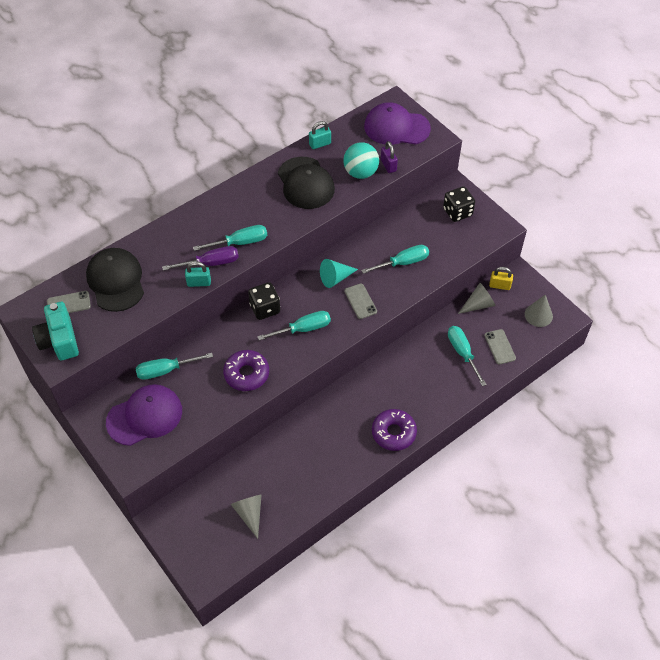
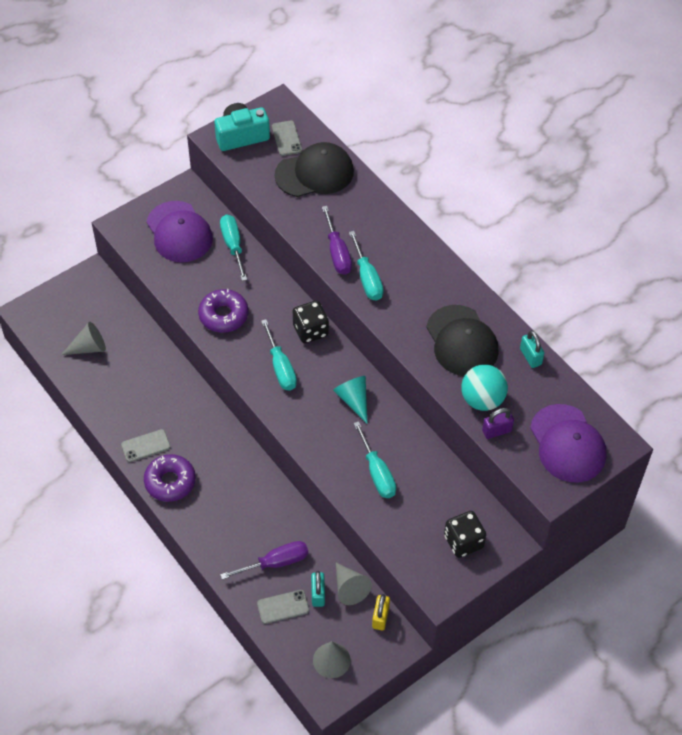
camera: 90 degrees right, 0 degrees up
turquoise padlock [185,261,211,287] -> turquoise padlock moved to [311,571,325,607]
black cap [278,157,335,209] -> black cap turned 90 degrees counterclockwise [426,305,499,376]
grey phone [344,284,377,319] -> grey phone moved to [121,429,171,462]
purple cap [364,102,431,145] -> purple cap turned 150 degrees clockwise [530,404,607,483]
turquoise screwdriver [448,326,487,386] -> purple screwdriver [220,541,308,580]

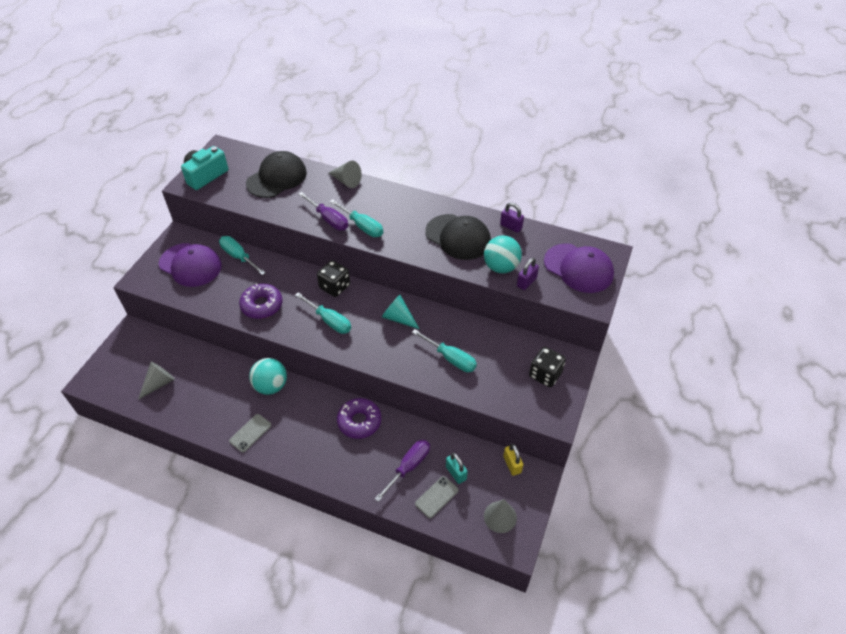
camera: 30 degrees left, 5 degrees down
purple donut [144,454,196,502] -> purple donut moved to [337,398,381,439]
grey phone [272,120,302,156] -> none
grey cone [336,563,372,605] -> grey cone moved to [329,161,361,188]
turquoise padlock [520,330,544,368] -> purple padlock [500,202,524,233]
none -> turquoise ball [249,358,287,395]

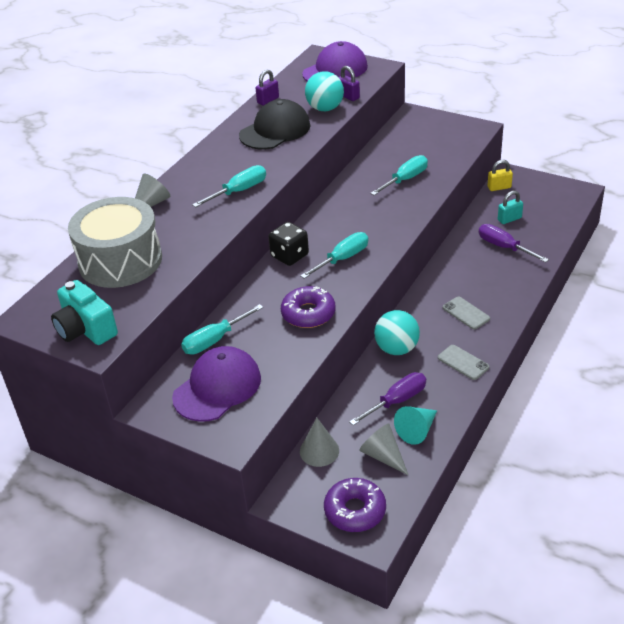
camera: 80 degrees left, 10 degrees down
black cap [246,151,307,198] -> grey drum [68,197,162,288]
purple screwdriver [299,192,348,231] -> purple screwdriver moved to [349,372,426,426]
purple donut [337,398,381,439] -> purple donut moved to [324,478,386,532]
turquoise cone [382,295,419,329] -> turquoise cone moved to [394,406,437,445]
grey phone [415,476,459,518] -> grey phone moved to [443,296,490,330]
grey cone [484,499,517,533] -> grey cone moved to [300,418,339,467]
black dice [529,347,566,387] -> none

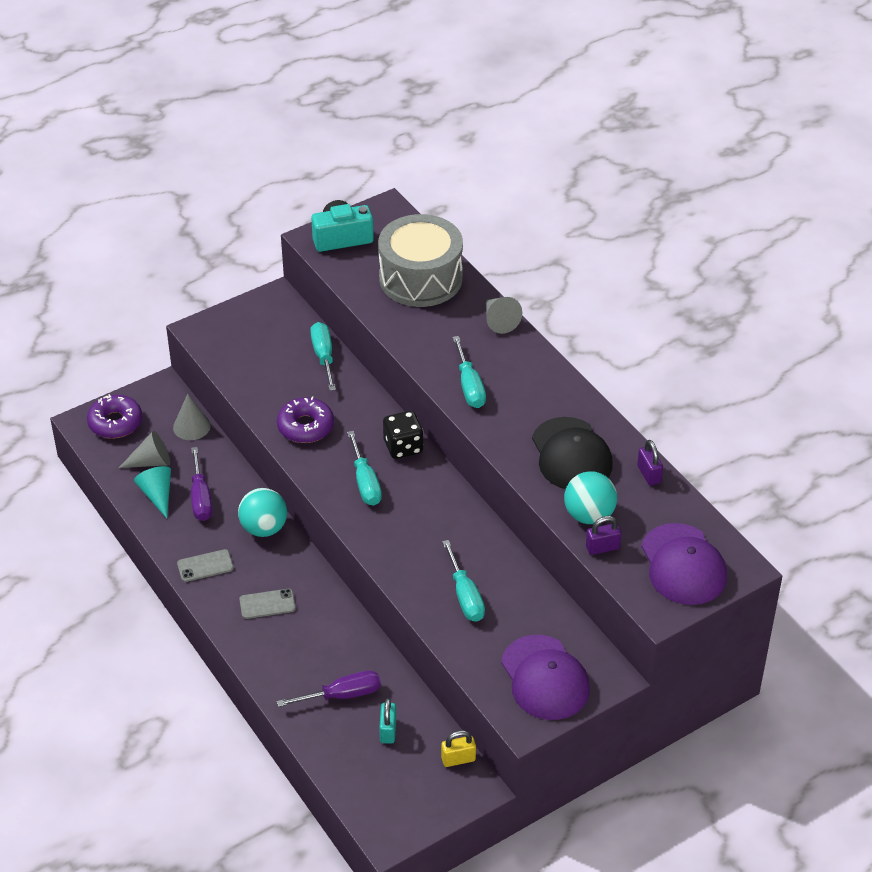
camera: 115 degrees right, 5 degrees up
purple cap [172,346,261,422] -> purple cap moved to [501,635,590,720]
yellow padlock [487,160,513,191] -> yellow padlock turned 60 degrees clockwise [441,730,476,767]

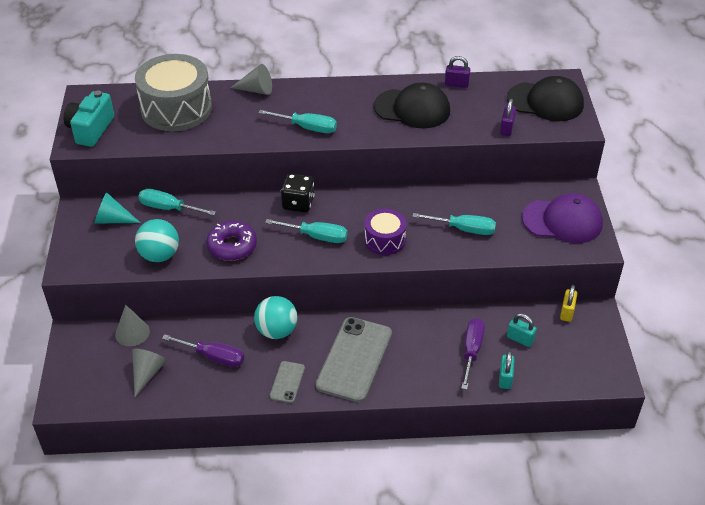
camera: 60 degrees left, 0 degrees up
purple donut [87,394,142,438] -> none
turquoise cone [134,466,171,518] -> turquoise cone moved to [95,192,141,224]
grey phone [239,589,296,619] -> grey phone [316,317,392,402], size x2.07
turquoise ball [564,471,617,524] -> turquoise ball moved to [135,219,179,262]
purple cap [641,523,727,605] -> black cap [507,76,584,121]
none -> purple drum [364,209,407,255]
none -> turquoise padlock [499,351,515,389]

